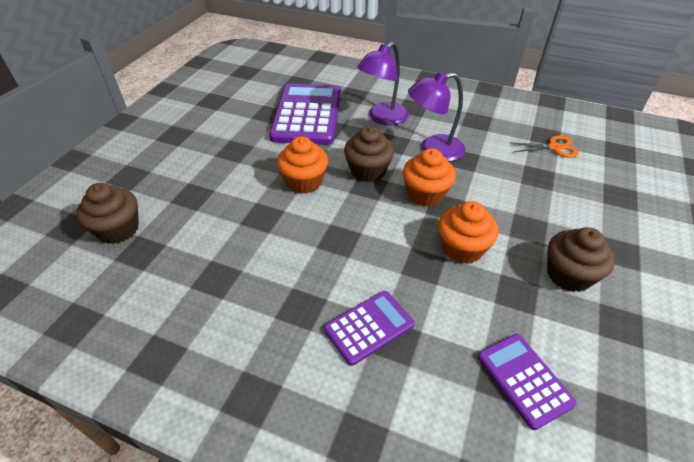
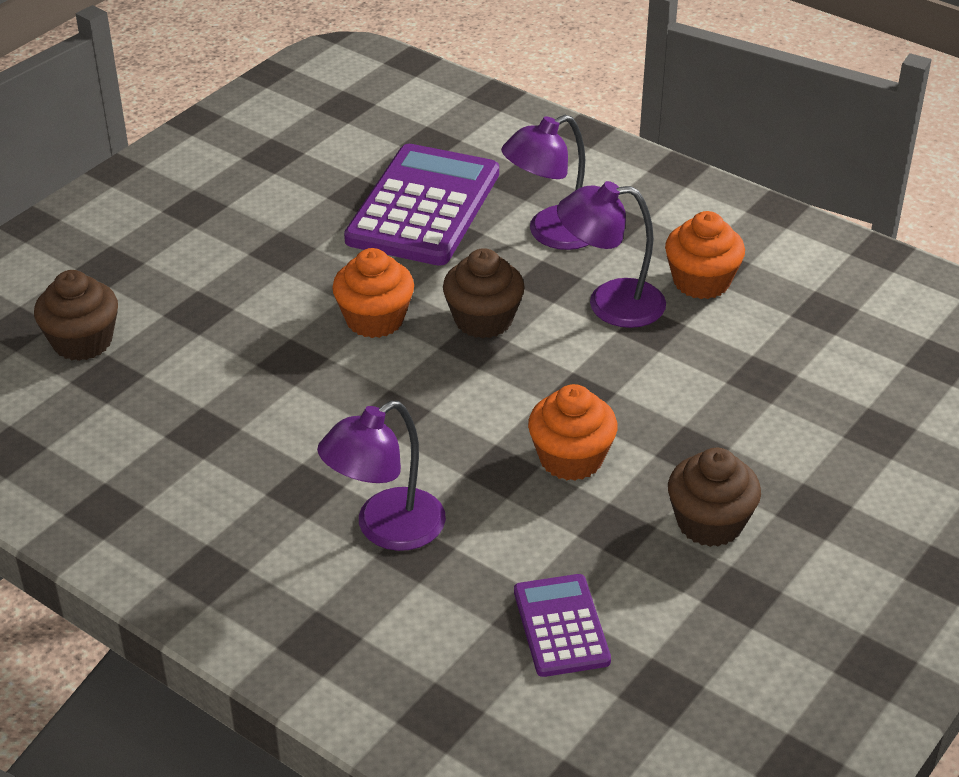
camera: 15 degrees right, 5 degrees down
purple calculator [324,291,414,366] -> purple lamp [317,401,446,551]
orange cupcake [403,148,456,207] -> orange cupcake moved to [665,211,745,299]
orange scissors [510,135,579,158] -> none

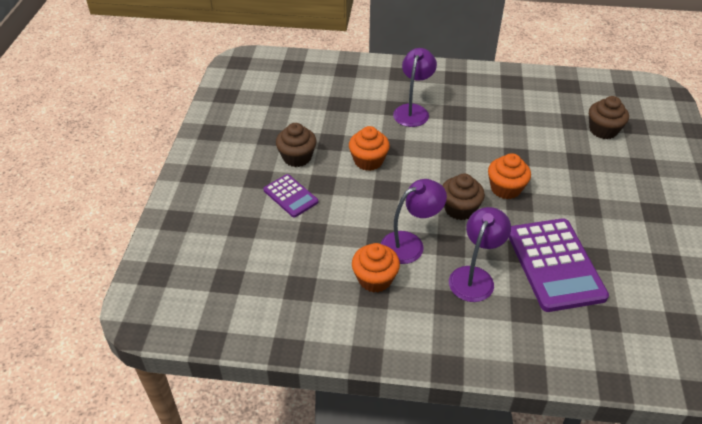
camera: 150 degrees right, 5 degrees up
purple calculator [514,574,611,677] -> purple calculator moved to [263,174,318,218]

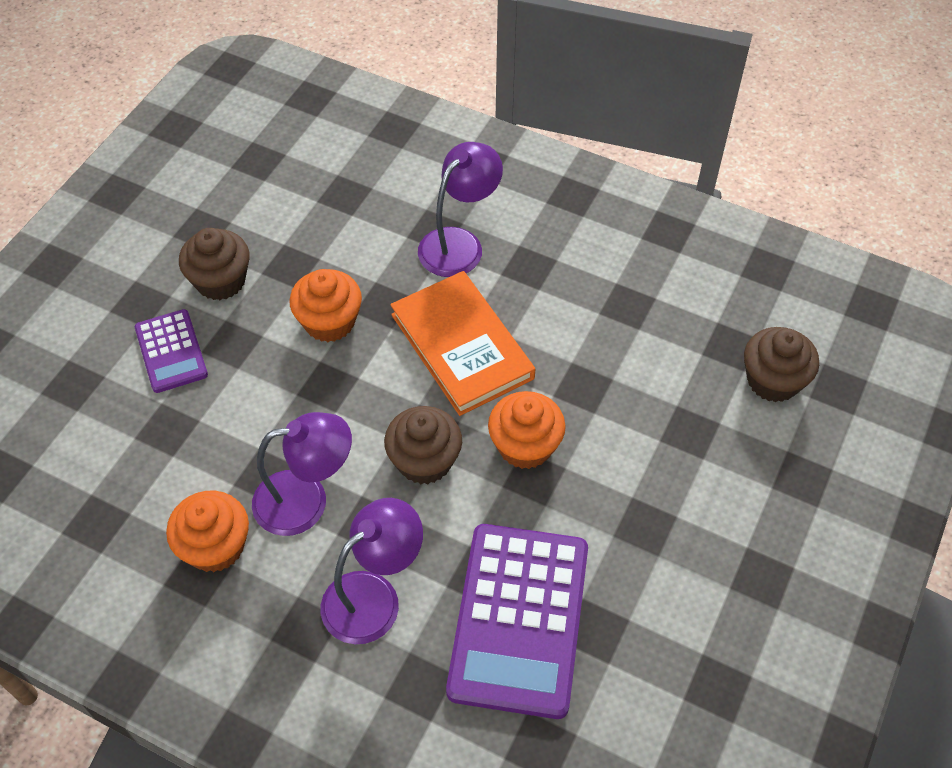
camera: 20 degrees right, 10 degrees up
none -> orange book [390,271,535,416]

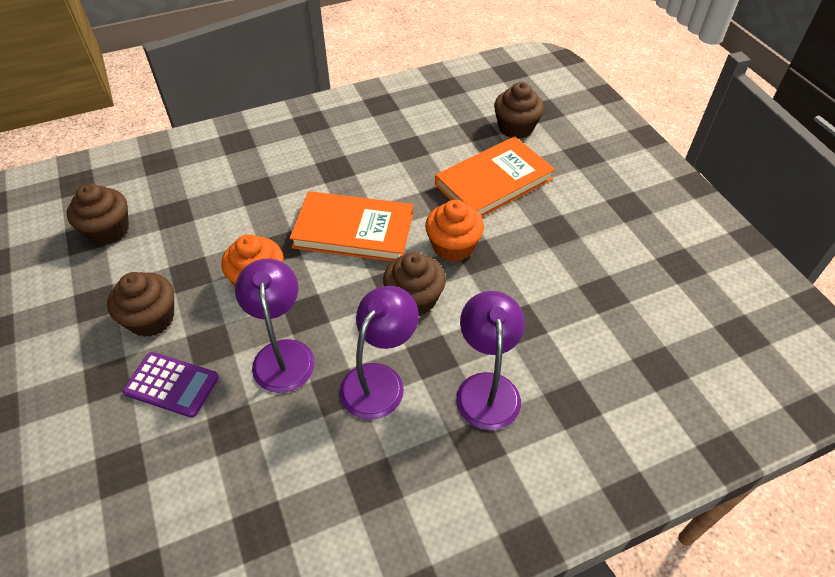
camera: 50 degrees left, 5 degrees down
orange cupcake [166,491,249,572] -> none
purple lamp [418,142,503,277] -> purple lamp moved to [235,259,315,393]
purple calculator [446,524,588,719] -> none
none -> brown cupcake [67,184,129,245]
none -> orange book [435,136,555,217]

